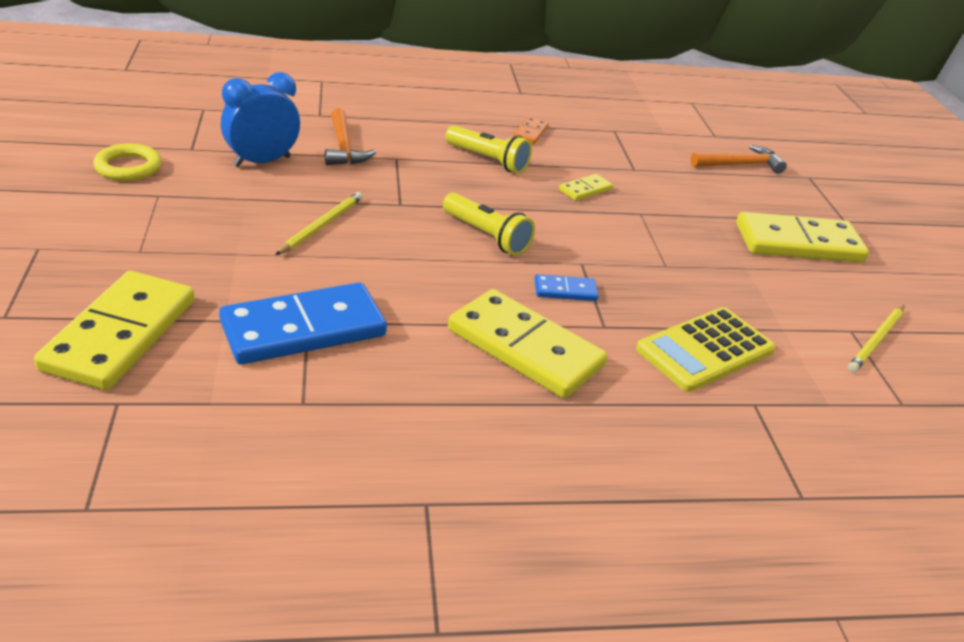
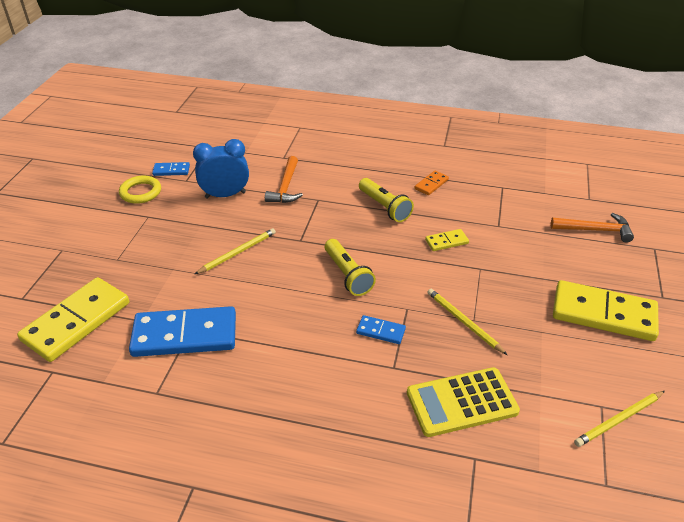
camera: 25 degrees right, 5 degrees up
yellow domino [448,289,607,398] -> none
none -> blue domino [152,162,190,176]
none -> yellow pencil [427,289,507,355]

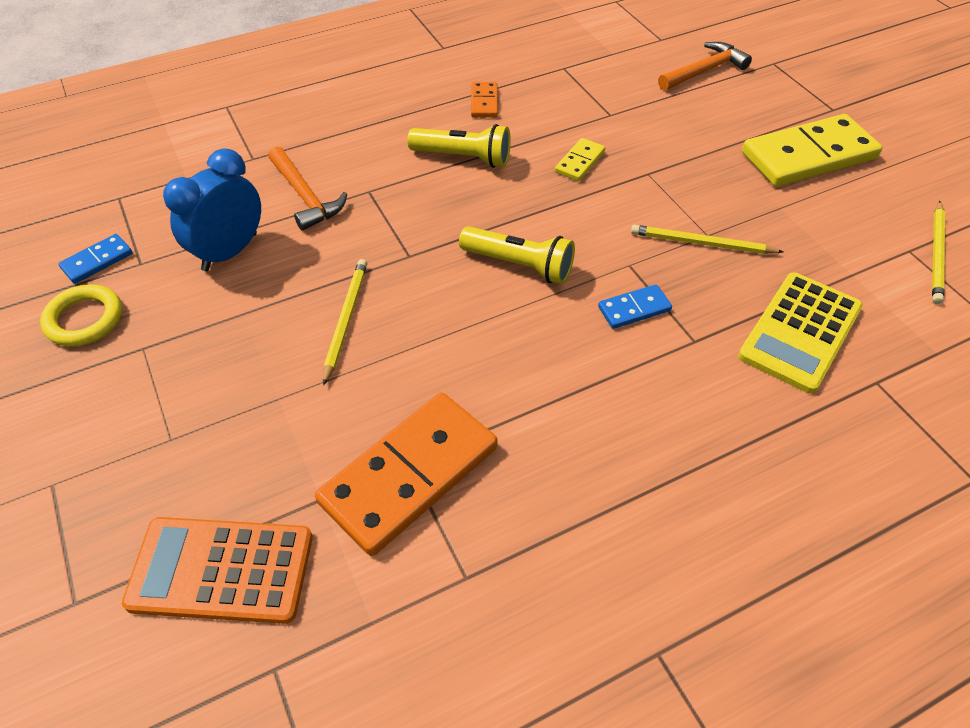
camera: 40 degrees left, 10 degrees up
yellow domino [17,277,129,362] -> orange calculator [122,517,313,624]
blue domino [129,306,236,357] -> orange domino [315,392,498,556]

